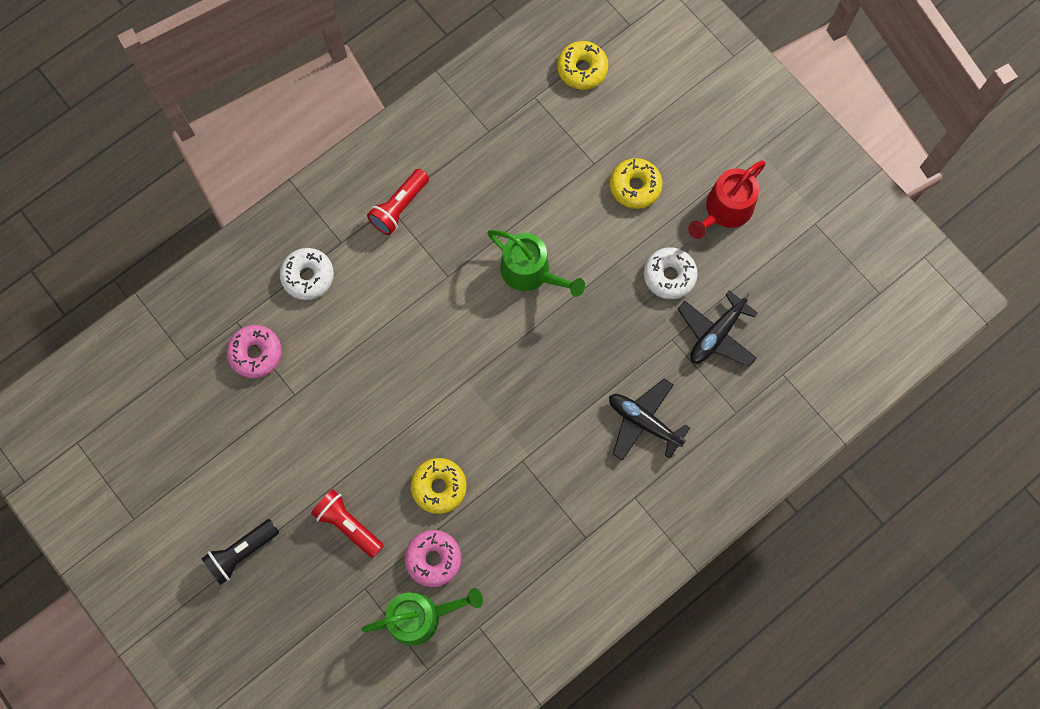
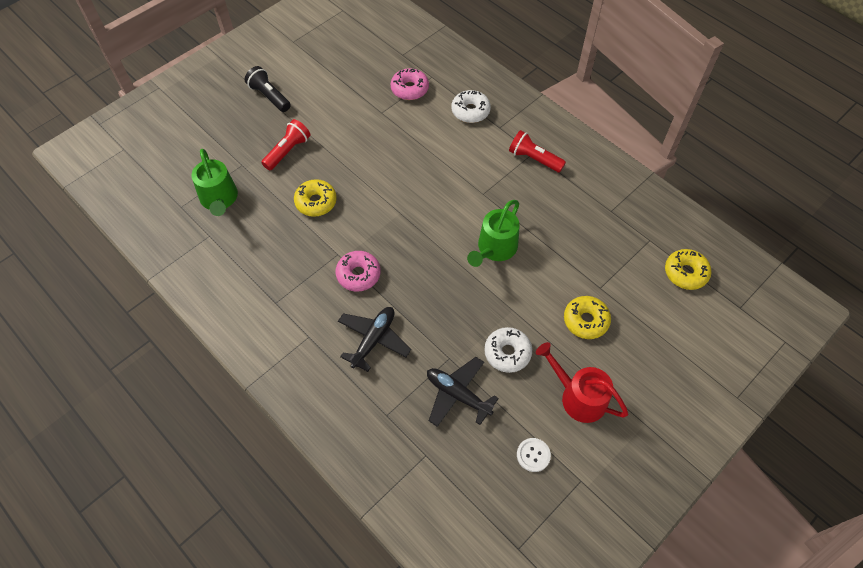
camera: 85 degrees right, 15 degrees down
pink donut [405,530,461,587] -> pink donut moved to [336,251,381,292]
none -> white button [517,438,551,472]

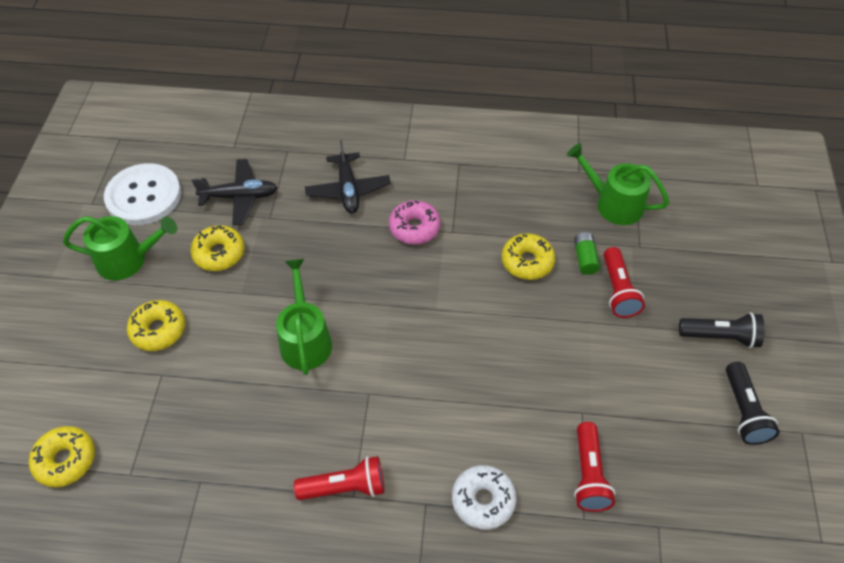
camera: 140 degrees right, 5 degrees down
pink donut [391,68,429,100] -> red flashlight [574,422,615,512]
white donut [484,327,532,373] -> yellow donut [190,225,245,271]
white button [517,438,551,472] -> white button [104,163,181,225], size x2.23
red watering can [536,342,628,423] -> green watering can [63,216,177,280]
none -> green battery [574,232,600,275]
none -> black flashlight [726,362,779,445]

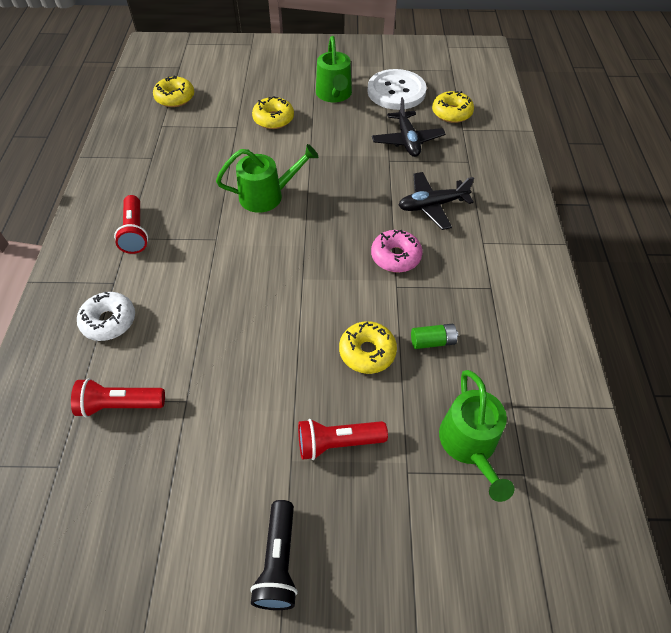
camera: 85 degrees right, 0 degrees up
yellow donut [190,225,245,271] -> yellow donut moved to [432,91,474,123]
green watering can [567,143,669,225] -> green watering can turned 150 degrees clockwise [439,370,515,502]
green battery [574,232,600,275] -> green battery moved to [411,324,458,349]
black flashlight [726,362,779,445] -> none

